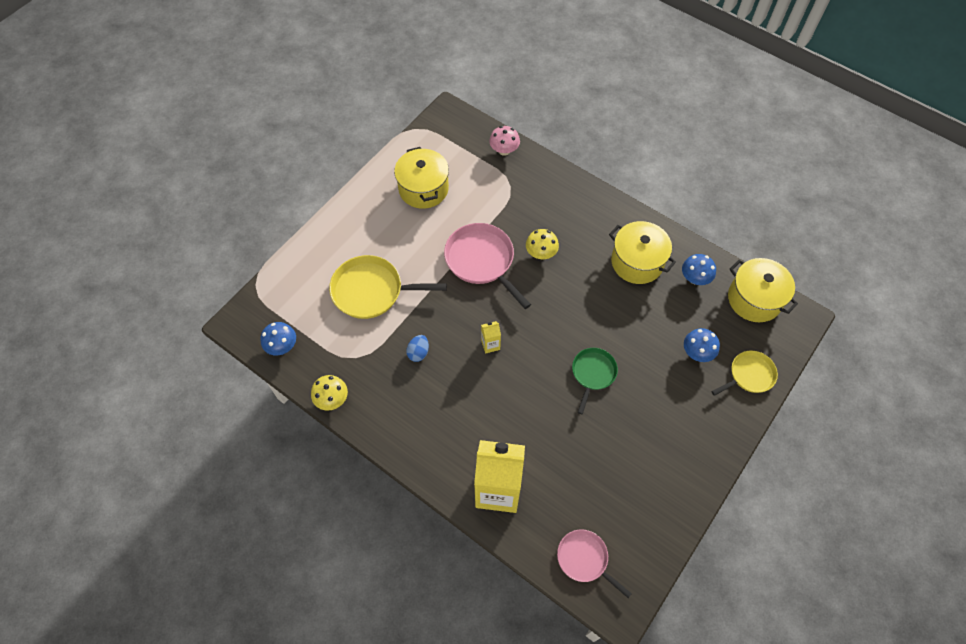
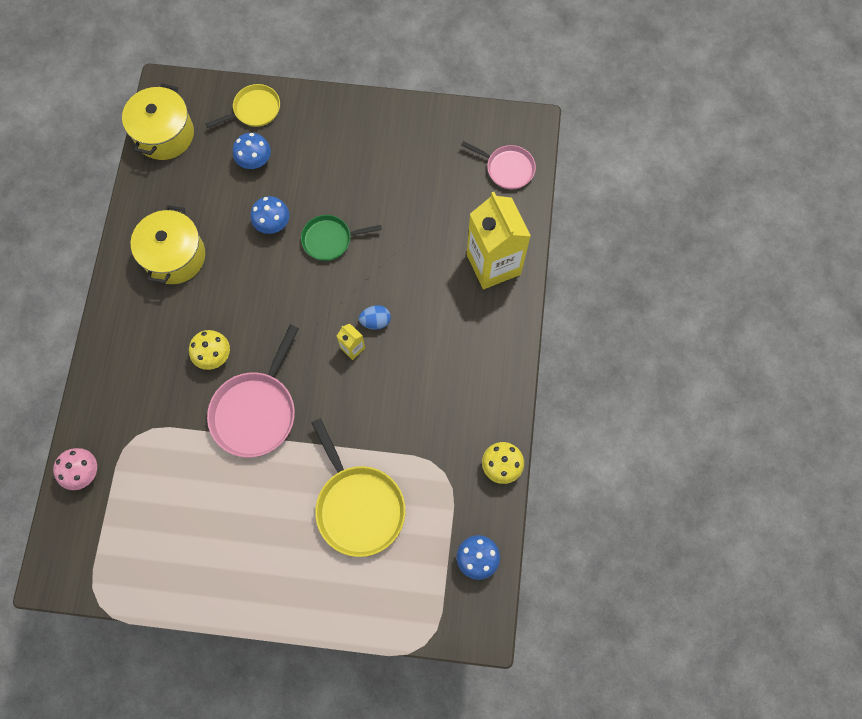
camera: 120 degrees left, 10 degrees up
yellow pot [394,147,449,209] -> none
blue egg [406,335,429,362] -> blue egg moved to [359,305,391,330]
pink pan [557,529,632,598] -> pink pan turned 75 degrees counterclockwise [461,141,536,189]
blue mushroom [682,254,716,285] -> blue mushroom moved to [250,196,290,234]
yellow pan [711,350,778,396] -> yellow pan turned 120 degrees clockwise [206,84,280,128]

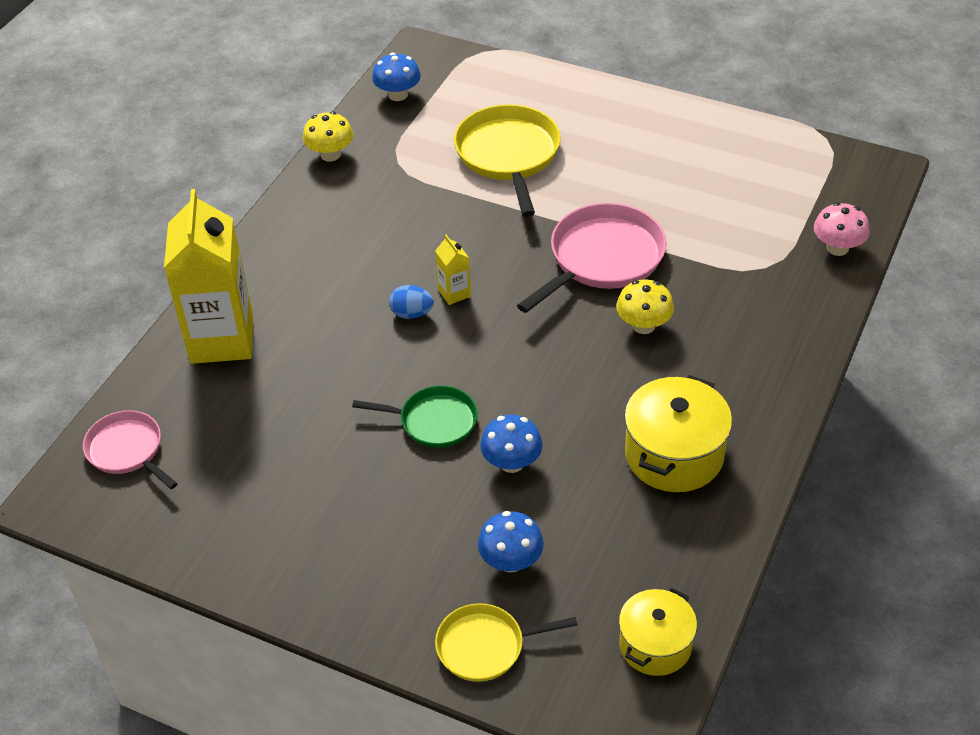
camera: 160 degrees left, 25 degrees down
yellow pot [122,83,194,160] -> yellow pot [619,587,697,676], size x0.66

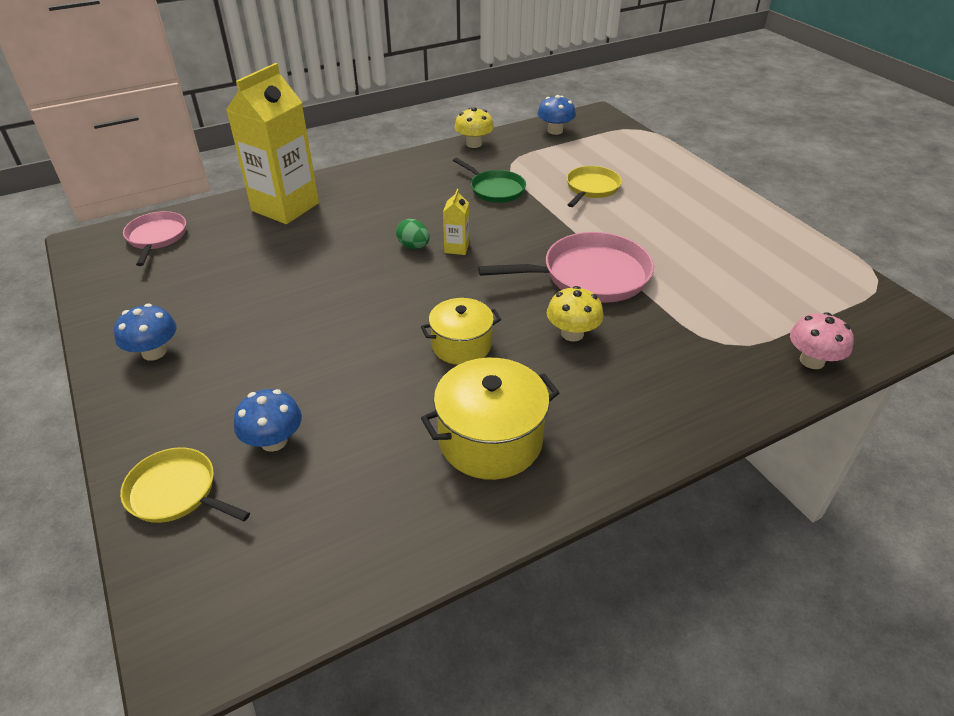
camera: 35 degrees right, 5 degrees down
green pan [352,386,478,448] -> green pan moved to [453,158,526,203]
blue egg [389,285,434,319] -> green egg [396,219,430,249]
yellow pan [454,104,561,217] -> yellow pan [567,166,622,207], size x0.61
blue mushroom [480,415,543,473] -> blue mushroom moved to [114,304,176,361]
yellow pot [619,587,697,676] -> yellow pot moved to [421,298,501,365]

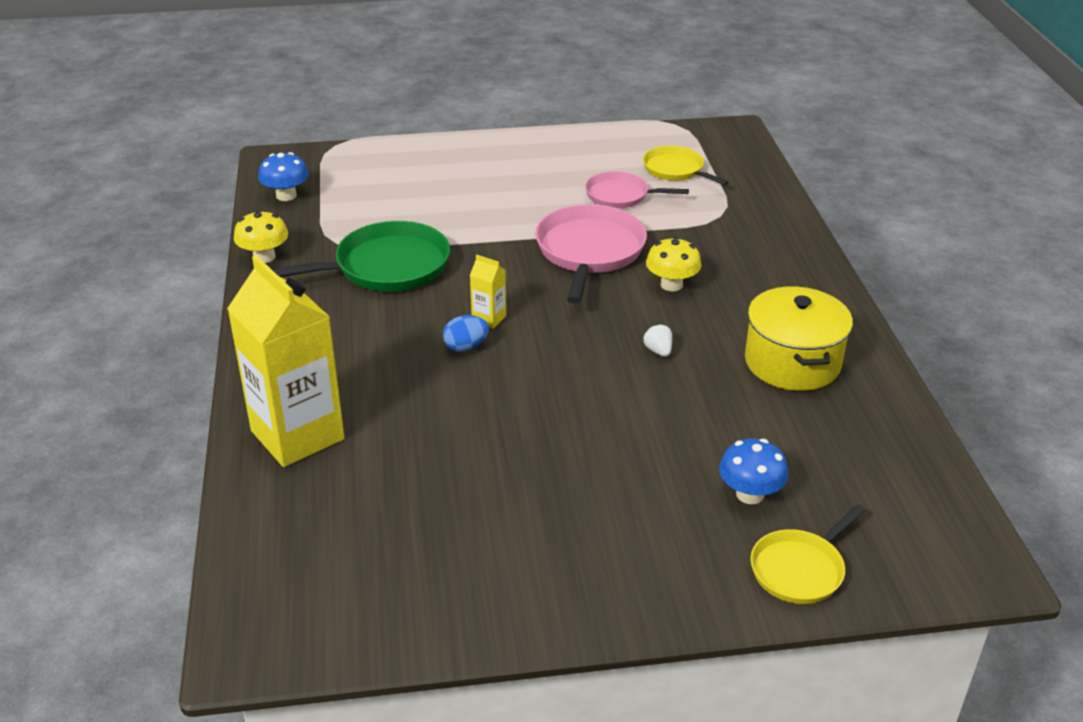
camera: 70 degrees left, 5 degrees down
blue mushroom [114,304,176,361] -> none
pink pan [123,211,186,266] -> pink pan moved to [585,171,689,208]
green egg [396,219,430,249] -> blue egg [443,315,489,352]
yellow pot [421,298,501,365] -> white strawberry [642,323,672,357]
green pan [453,158,526,203] -> green pan [272,221,450,292], size x1.65
yellow pan [567,166,622,207] -> yellow pan moved to [643,146,729,185]
pink mushroom [790,312,854,369] -> none

